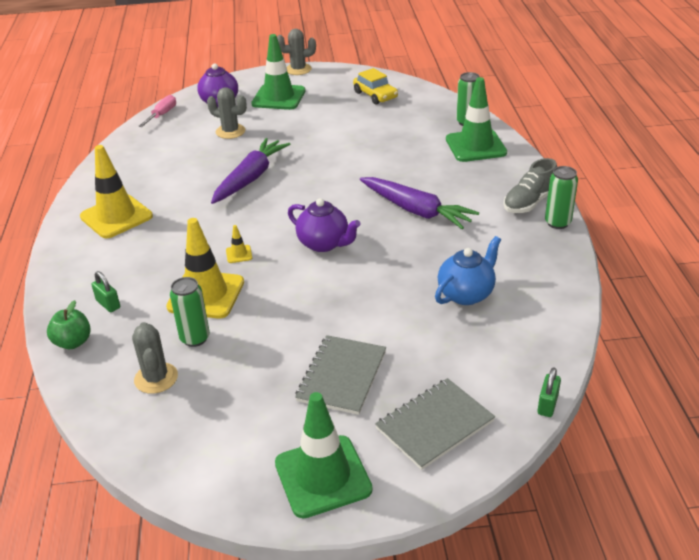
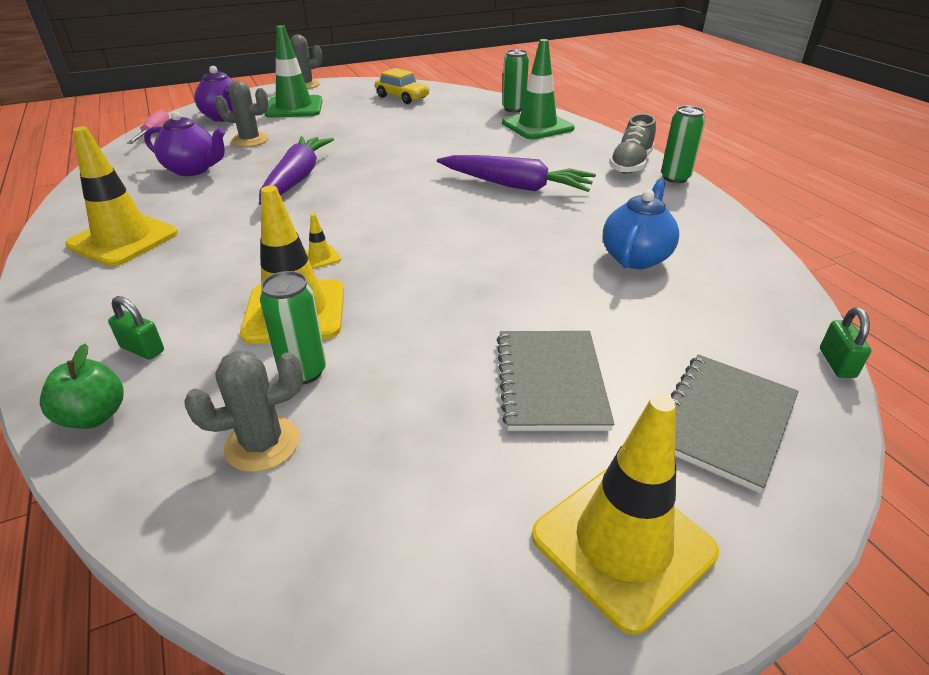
camera: 20 degrees left, 0 degrees up
grey cactus [132,322,178,394] -> grey cactus turned 75 degrees counterclockwise [185,351,303,472]
green traffic cone [275,392,373,518] -> yellow traffic cone [531,394,719,635]
purple teapot [288,198,361,252] -> purple teapot moved to [144,111,226,176]

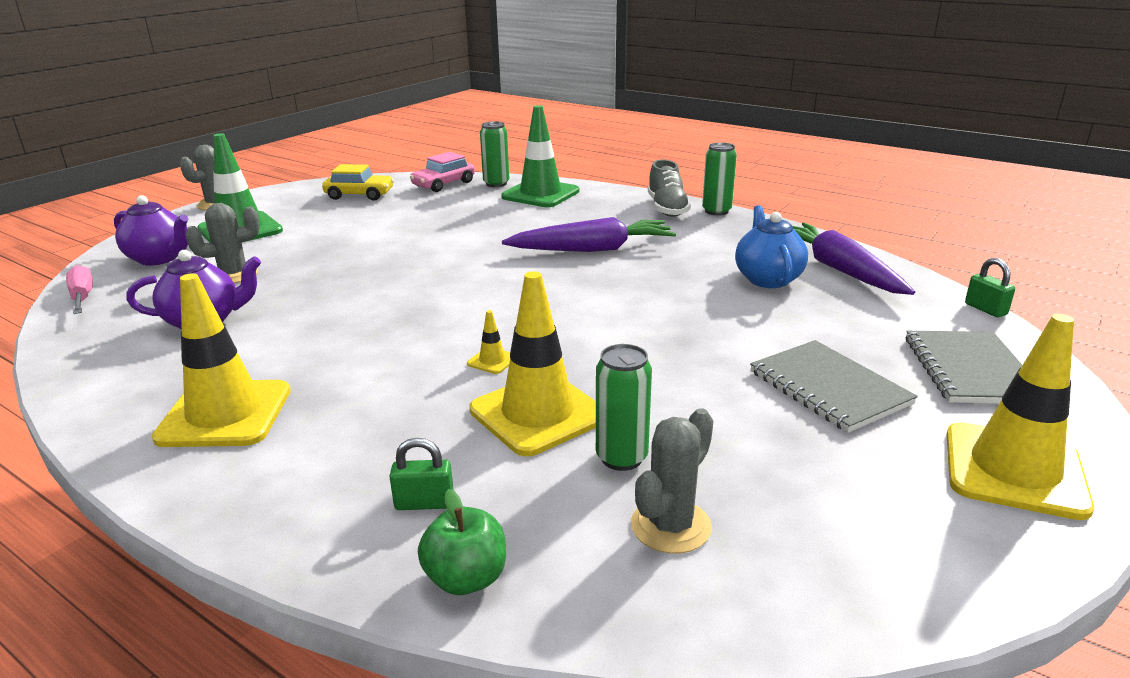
camera: 30 degrees left, 10 degrees down
purple carrot [259,136,334,205] -> purple carrot moved to [792,222,915,295]
none -> pink car [410,152,475,192]

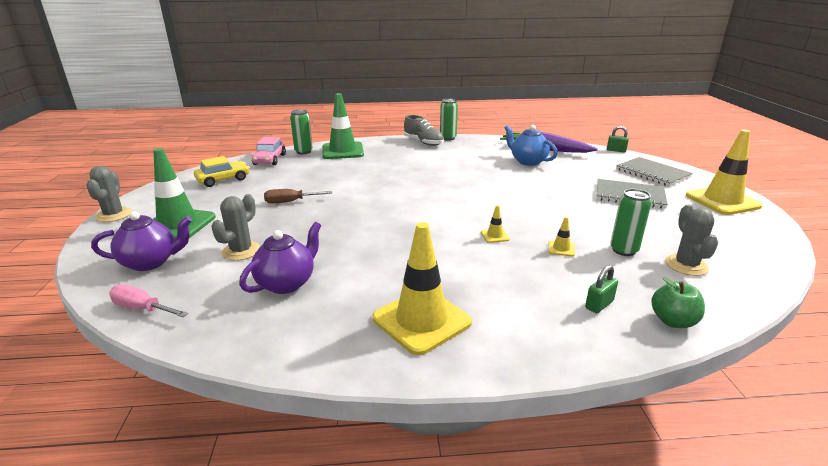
camera: 40 degrees left, 0 degrees up
yellow traffic cone [469,271,596,456] -> yellow traffic cone [548,217,575,257], size x0.41
purple carrot [502,217,676,252] -> none
none -> brown screwdriver [264,189,332,203]

